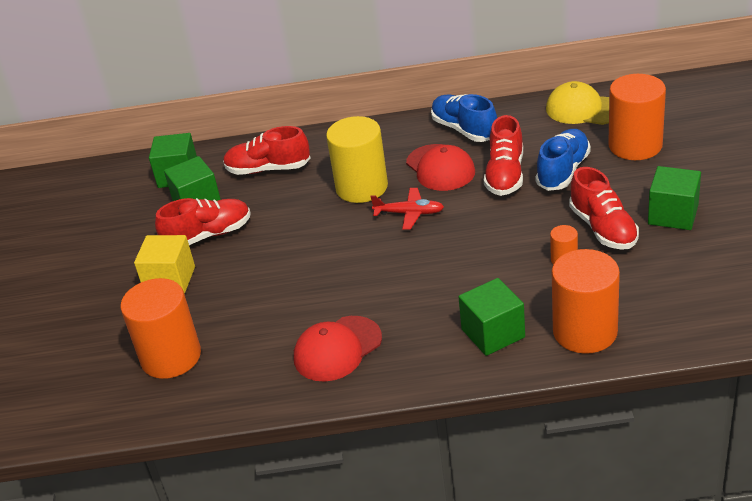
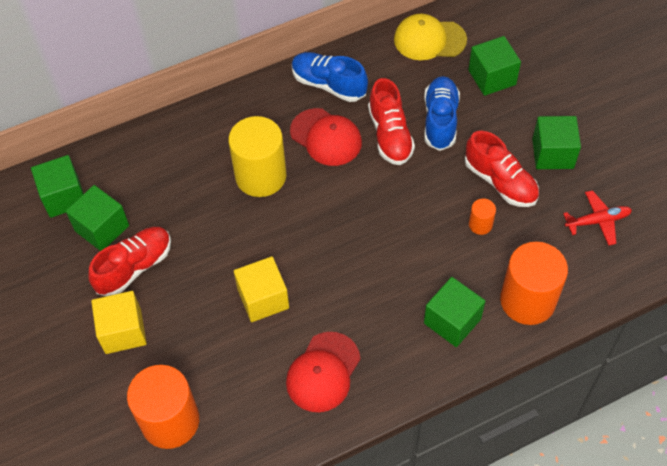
camera: 25 degrees left, 20 degrees up
red shoe [223,126,310,175] -> none
red plane [370,188,444,230] -> red plane moved to [563,190,632,246]
orange cylinder [608,74,666,160] -> green cube [468,36,521,96]
none -> yellow cube [234,256,289,322]

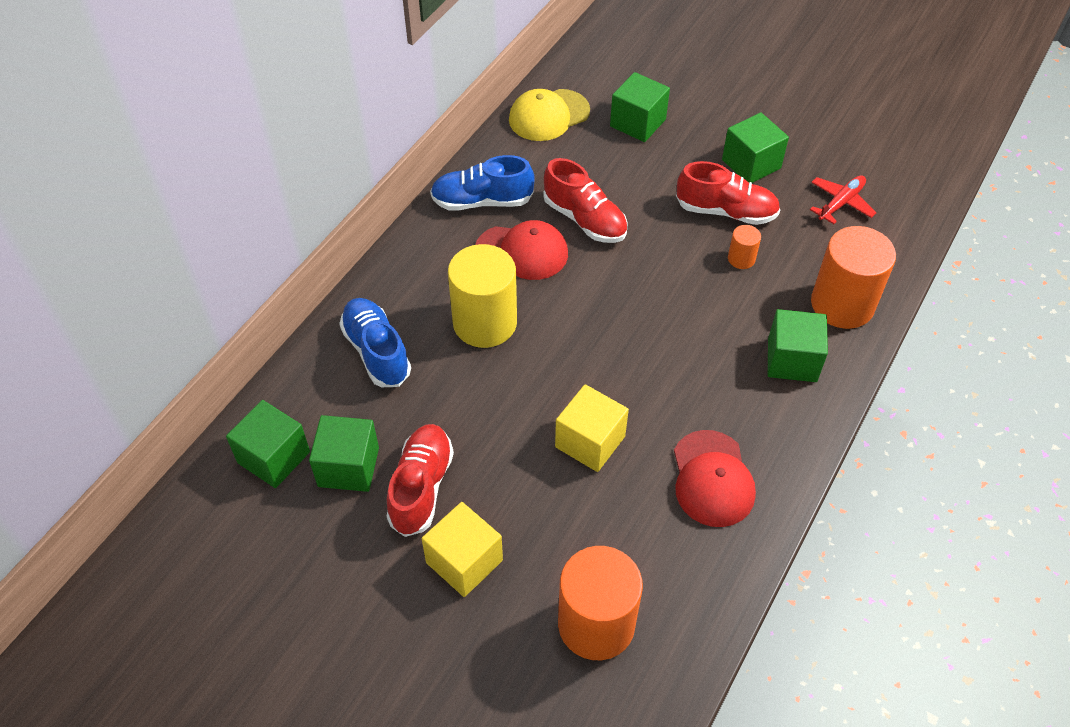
camera: 35 degrees left, 5 degrees down
blue shoe [424,76,460,151] -> blue shoe moved to [339,298,411,387]

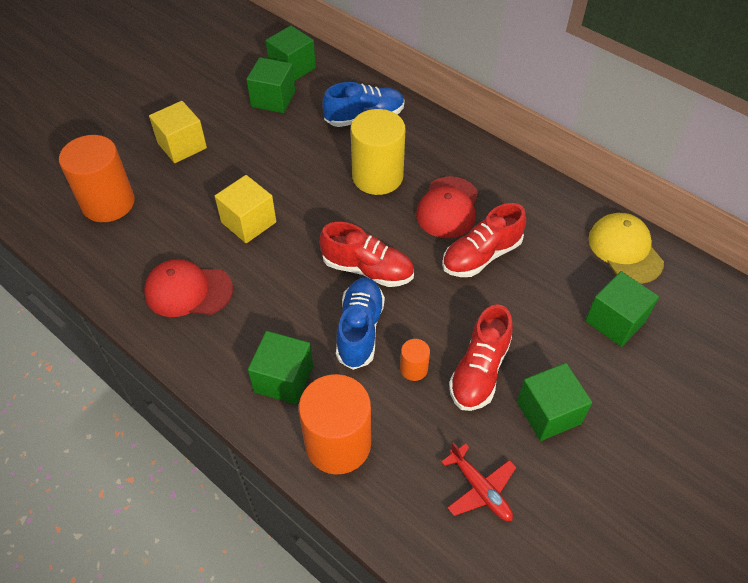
camera: 100 degrees right, 0 degrees up
red shoe [387,424,454,537] -> red shoe moved to [319,222,414,287]
blue shoe [430,155,535,211] -> blue shoe moved to [336,277,385,370]

